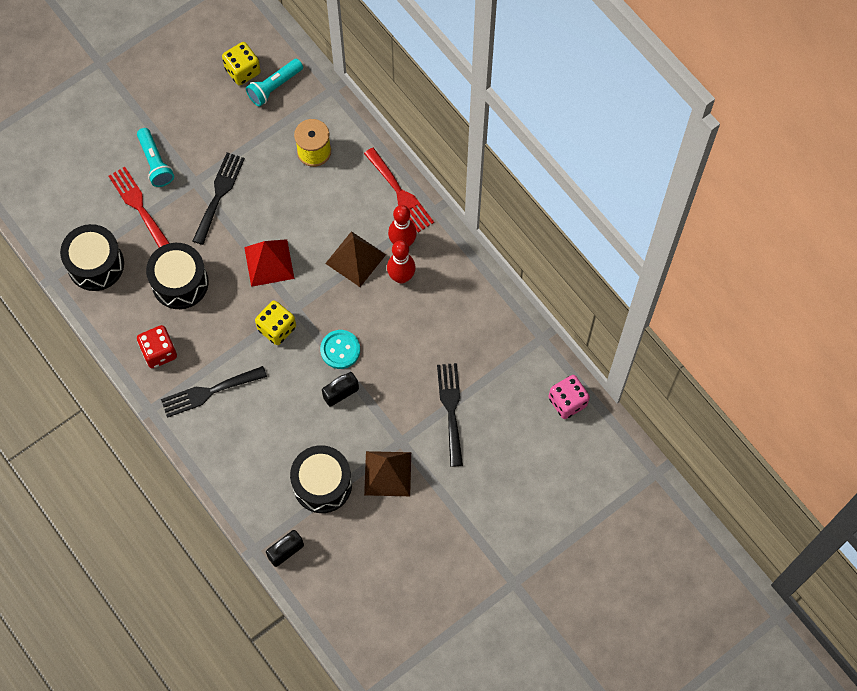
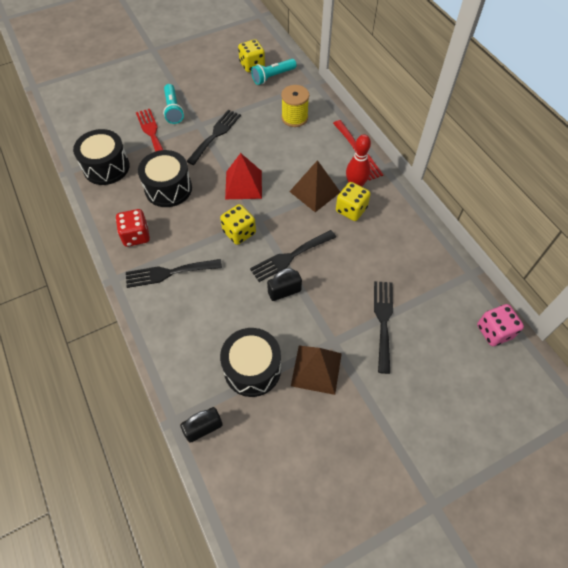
camera: 10 degrees right, 10 degrees down
turquoise button [320,330,360,369] -> black fork [250,230,336,282]
red bowling pin [387,240,416,284] -> yellow dice [336,182,371,221]

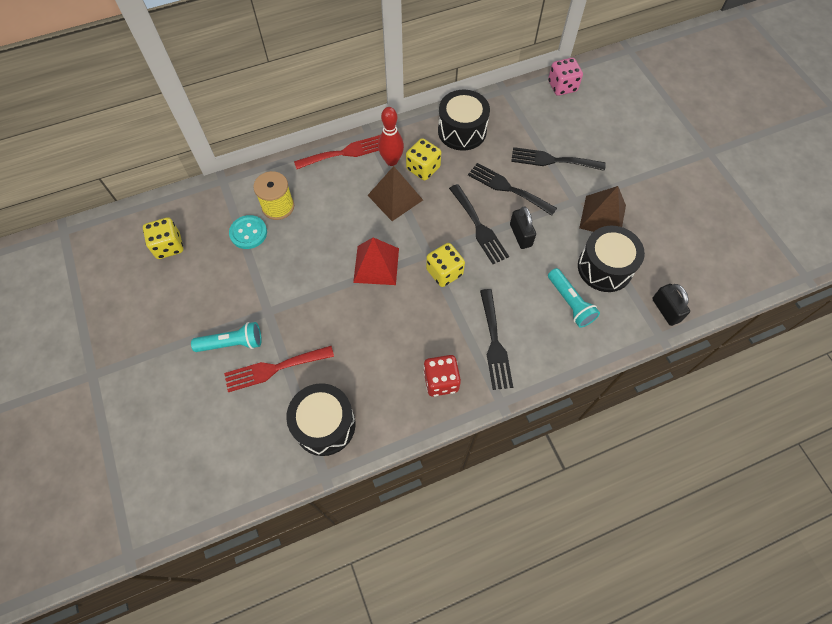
camera: 85 degrees left, 5 degrees up
black drum [138,150,192,207] -> black drum moved to [438,90,490,151]
black fork [186,110,241,165] -> black fork moved to [468,163,557,216]
turquoise flashlight [251,59,297,85] -> turquoise flashlight moved to [548,268,600,328]
none -> turquoise button [229,215,267,249]

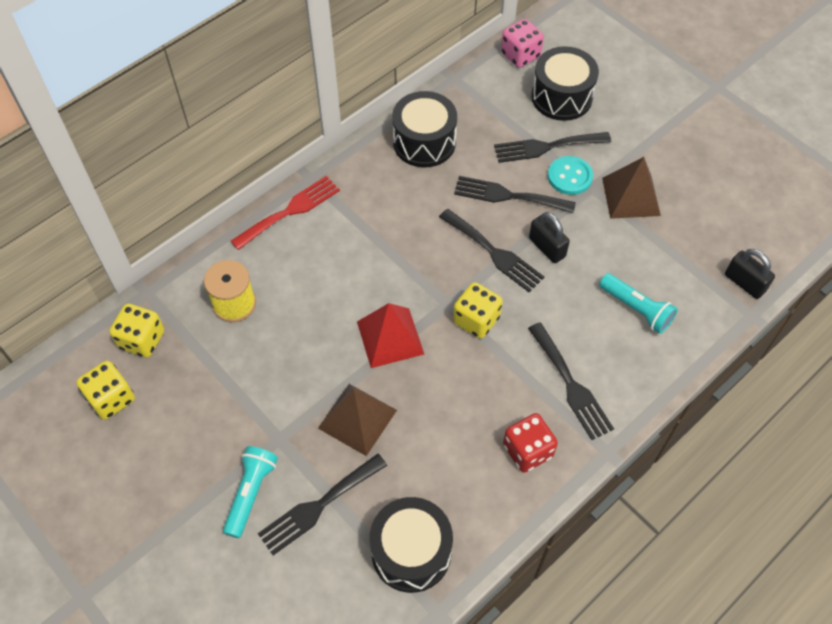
camera: 20 degrees left, 5 degrees down
turquoise flashlight [191,322,262,352] -> turquoise flashlight turned 45 degrees counterclockwise [223,446,278,538]
red fork [224,346,334,392] -> black fork [258,454,387,555]
turquoise button [229,215,267,249] -> turquoise button moved to [548,156,593,195]
brown pyramid [368,166,423,221] -> brown pyramid moved to [318,384,397,456]
red bowling pin [378,107,404,166] -> none
yellow dice [406,138,441,181] -> yellow dice moved to [109,304,164,358]
black drum [578,226,645,292] -> black drum moved to [531,46,599,121]

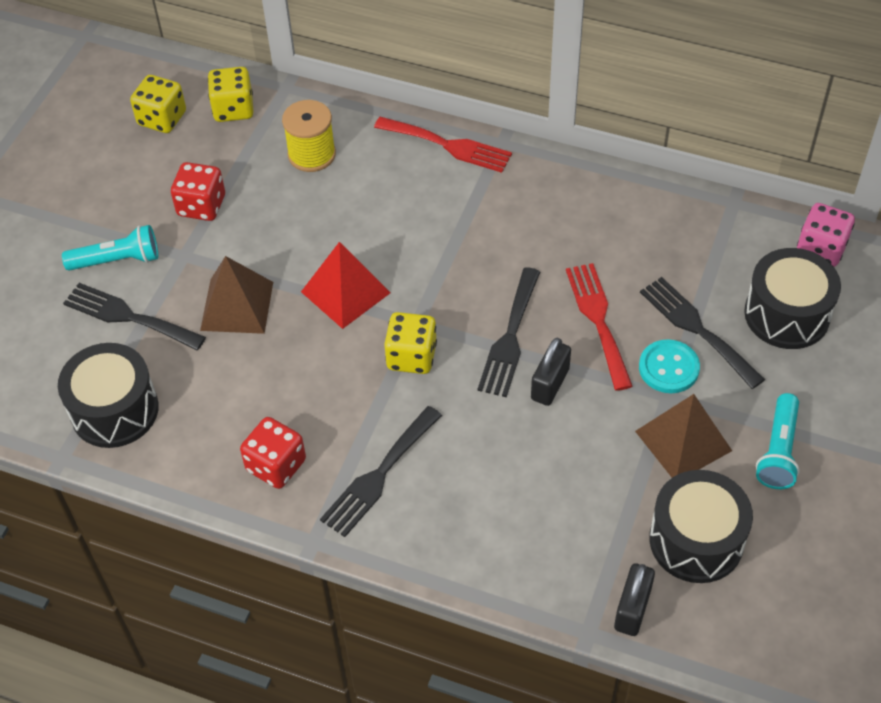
camera: 65 degrees right, 5 degrees down
black drum [392,91,457,167] -> black drum moved to [649,470,753,583]
black fork [454,176,576,213] -> red fork [566,263,633,391]
turquoise flashlight [599,273,678,334] -> turquoise flashlight moved to [756,393,800,489]
none -> red dice [171,162,225,221]

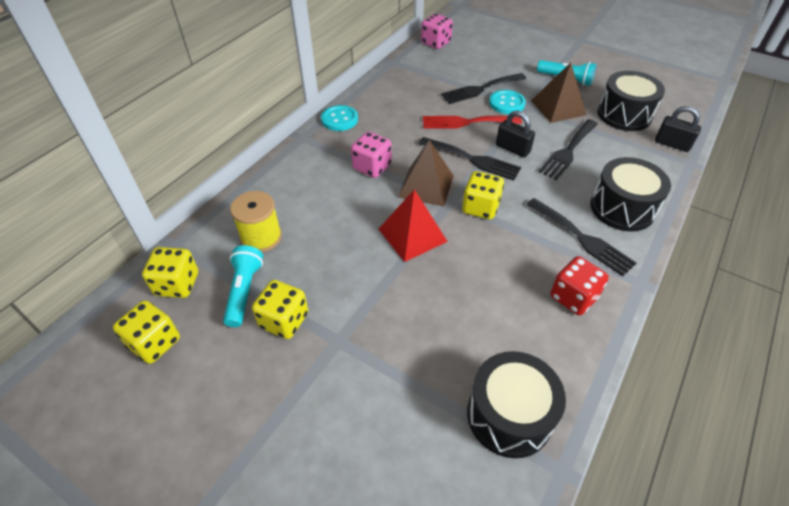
camera: 80 degrees left, 5 degrees down
turquoise flashlight [62,225,158,271] -> turquoise flashlight moved to [223,245,263,327]
black fork [63,283,206,350] -> black fork moved to [538,119,598,180]
red dice [171,162,225,221] -> yellow dice [252,280,308,339]
brown pyramid [200,256,273,334] -> brown pyramid moved to [398,140,454,207]
red fork [374,117,512,173] -> none
black drum [744,248,841,349] -> black drum moved to [591,157,671,231]
none -> turquoise button [321,105,358,131]
none -> pink dice [351,132,392,178]

